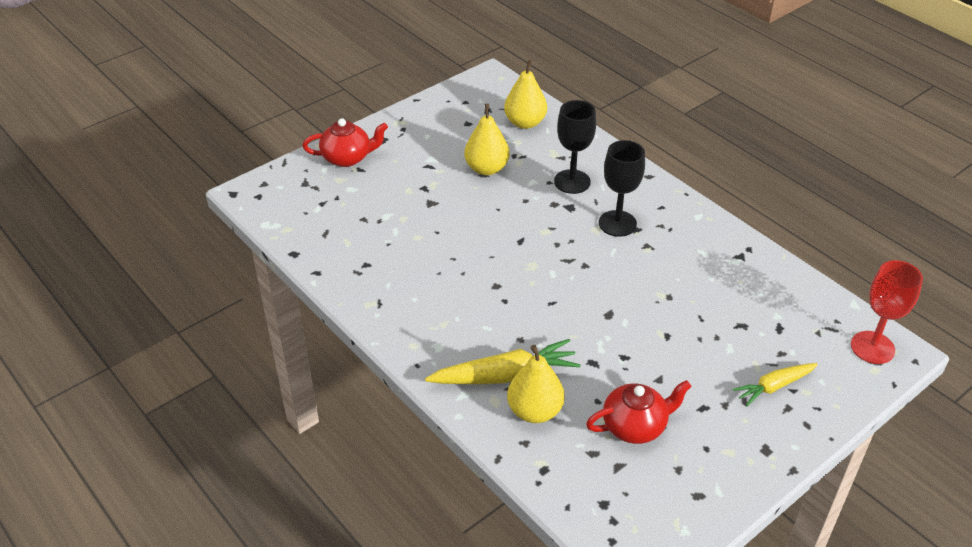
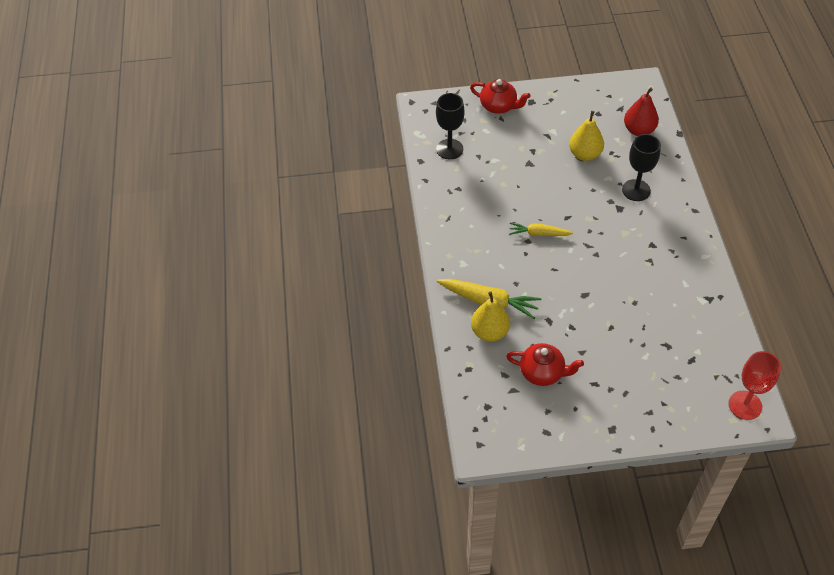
camera: 35 degrees right, 10 degrees up
yellow pear [504,59,547,129] -> red pear [624,87,659,136]
black goblet [599,140,645,237] -> black goblet moved to [436,93,465,160]
yellow carrot [732,363,818,406] -> yellow carrot moved to [509,222,573,236]

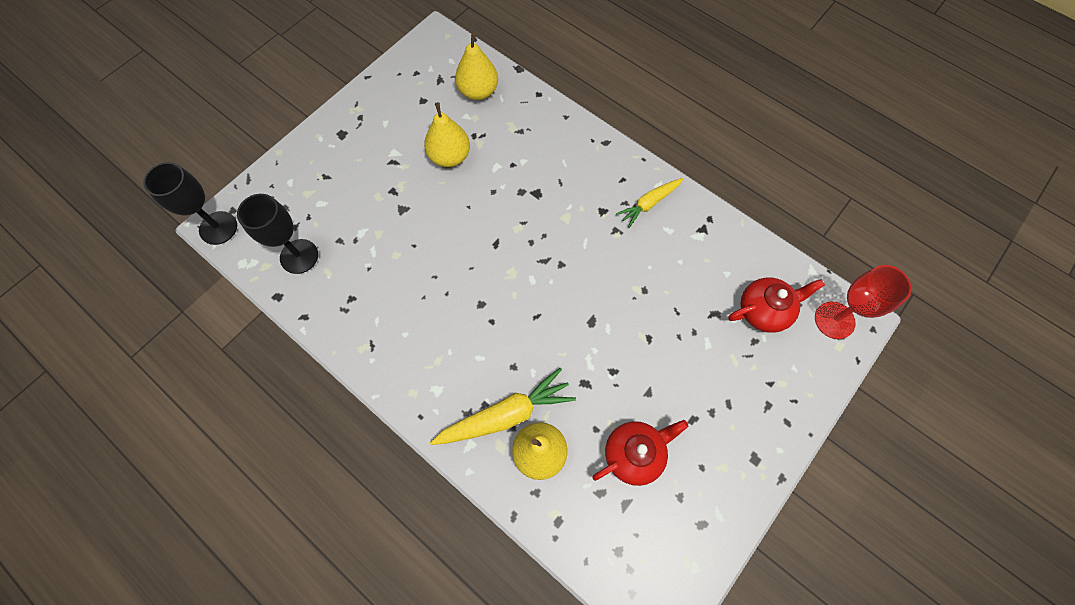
camera: 45 degrees left, 15 degrees up
red teapot [470,79,530,114] -> red teapot moved to [728,277,825,333]
yellow carrot [509,222,573,236] -> yellow carrot moved to [616,178,683,228]
black goblet [622,134,661,201] -> black goblet moved to [143,162,237,245]
red pear [624,87,659,136] -> yellow pear [455,32,498,100]

